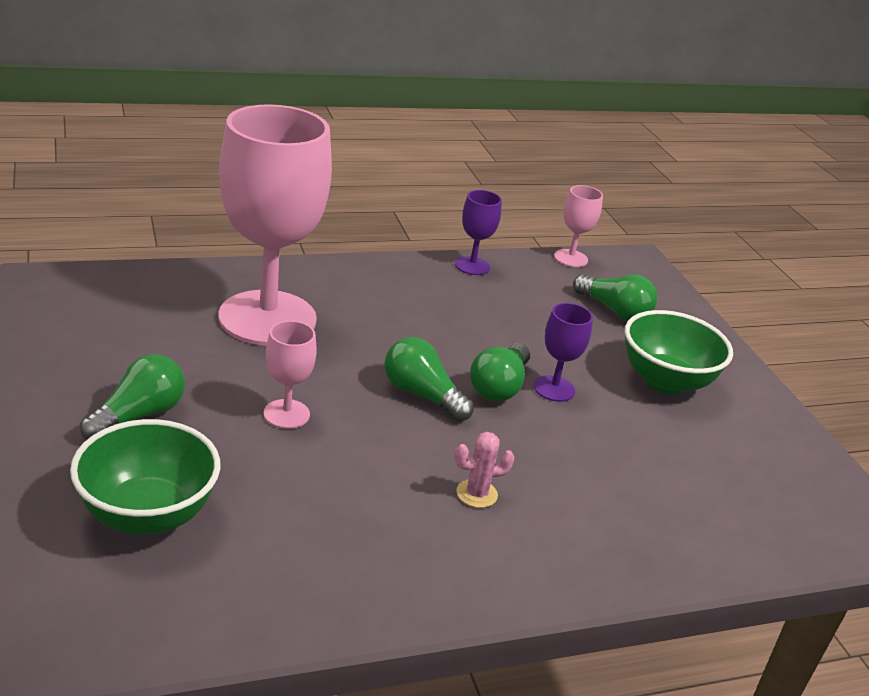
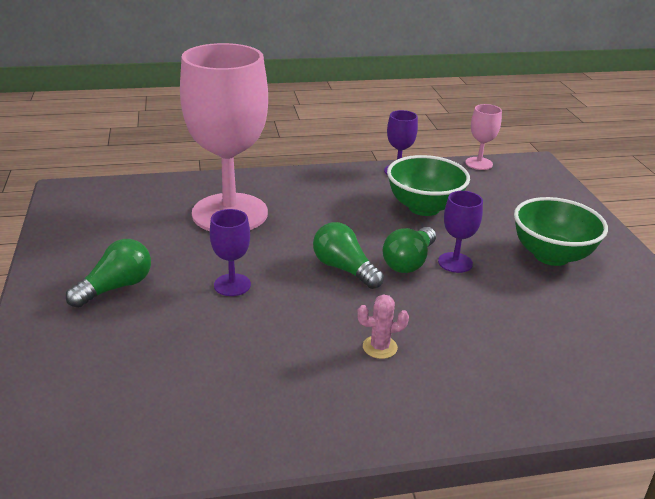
camera: 10 degrees right, 0 degrees up
green bowl [70,419,220,535] -> green bowl moved to [387,155,470,216]
pink goblet [264,321,317,429] -> purple goblet [210,209,251,296]
green light bulb [573,274,657,321] -> none

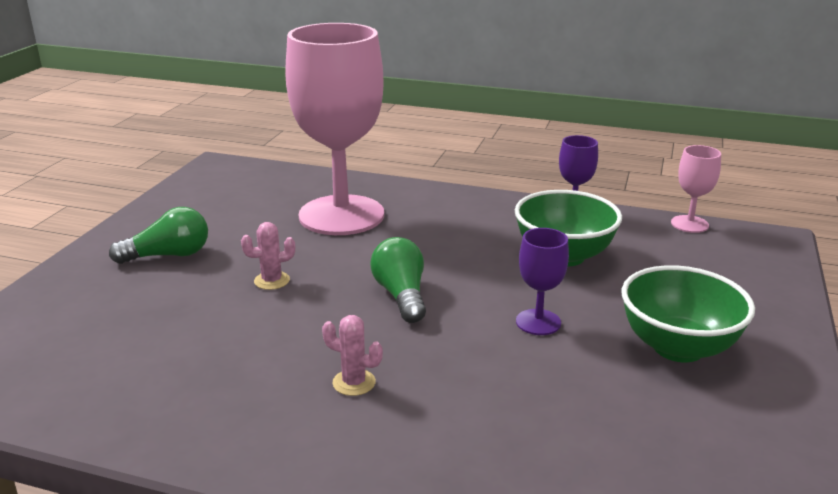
camera: 30 degrees right, 5 degrees down
purple goblet [210,209,251,296] -> pink cactus [241,222,295,290]
green light bulb [383,227,436,273] -> none

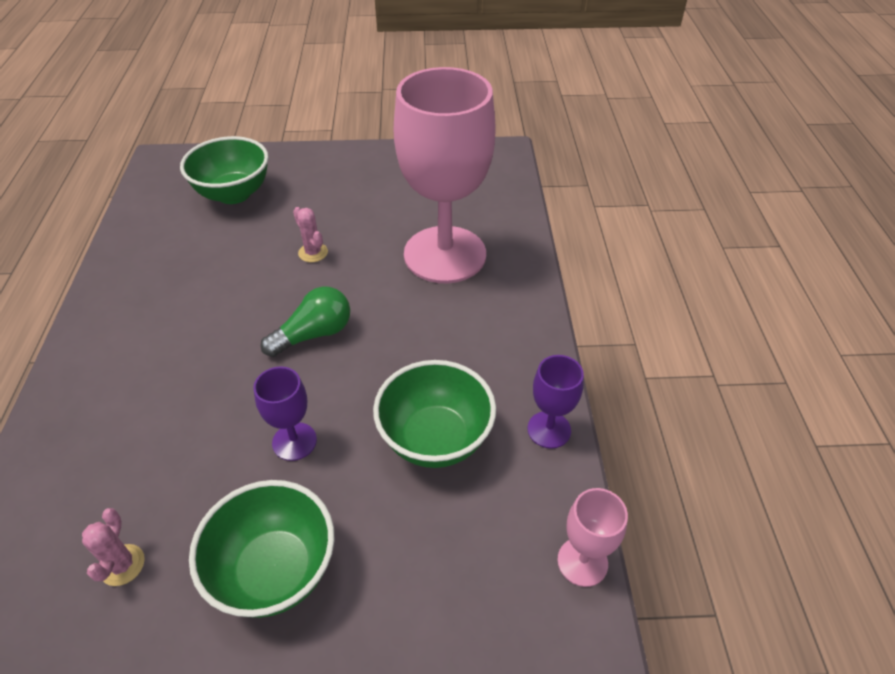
camera: 70 degrees right, 20 degrees up
green light bulb [109,207,208,264] -> none
pink cactus [322,315,383,396] -> pink cactus moved to [82,508,145,586]
none -> green bowl [180,136,269,204]

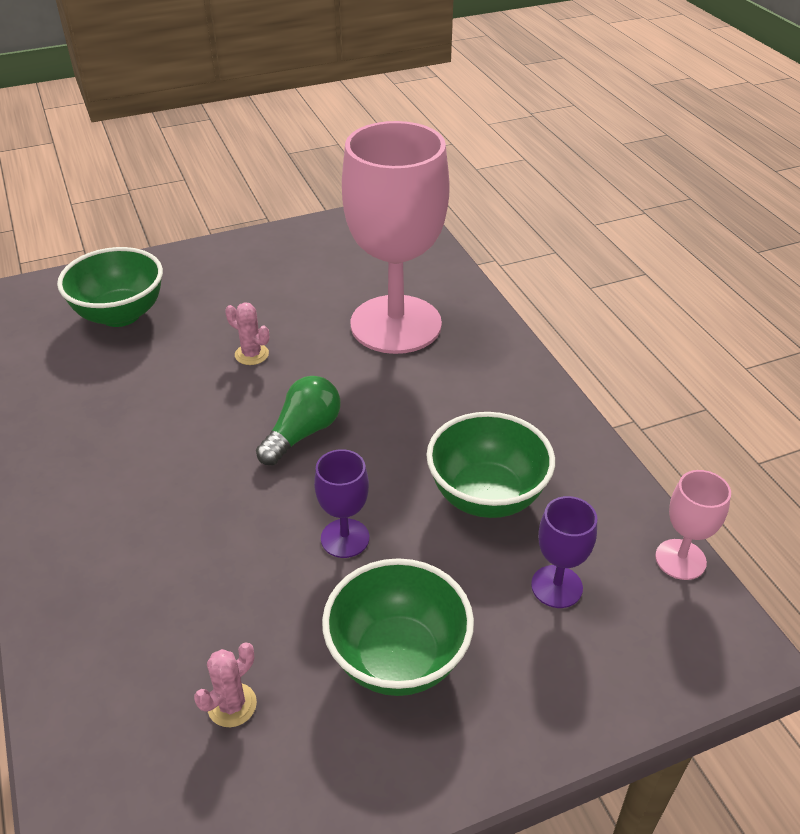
camera: 20 degrees left, 5 degrees down
pink cactus [82,508,145,586] -> pink cactus turned 60 degrees clockwise [194,642,257,727]
purple goblet [527,355,584,449] -> purple goblet moved to [531,496,597,608]

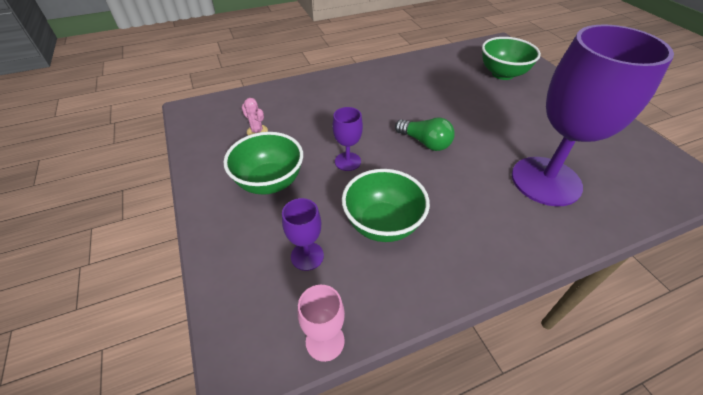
camera: 90 degrees right, 5 degrees up
pink cactus [225,302,269,365] -> none
pink goblet [342,121,450,354] -> purple goblet [512,24,674,206]

